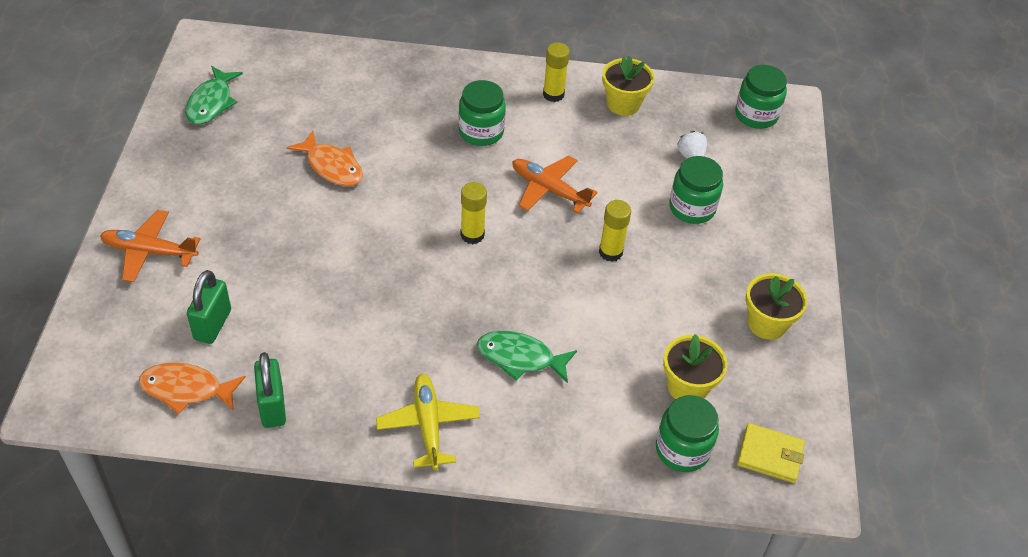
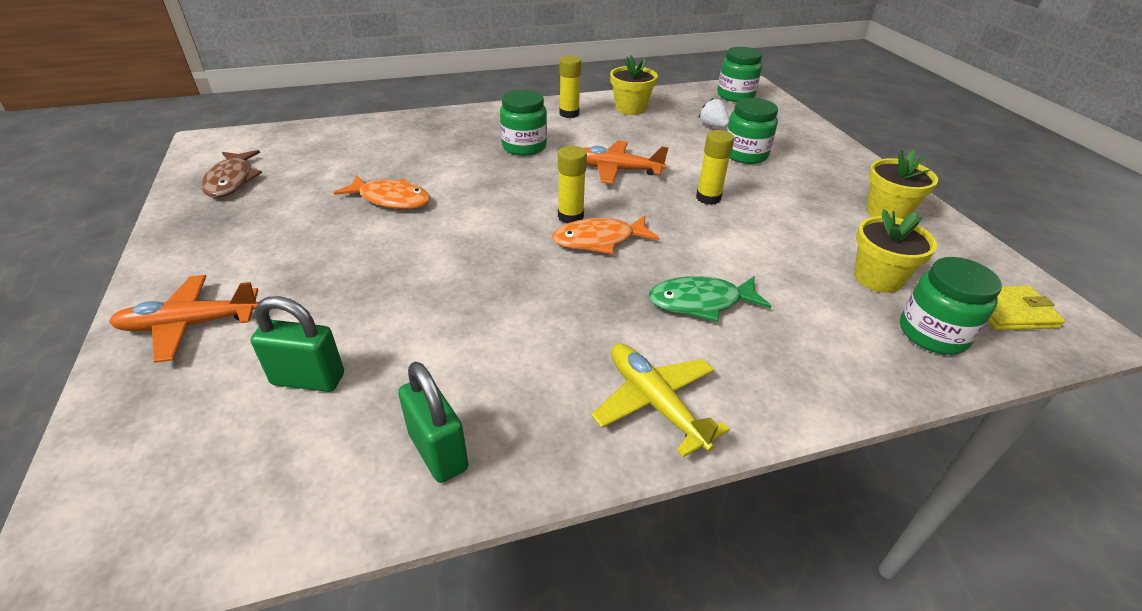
camera: 20 degrees left, 10 degrees down
orange fish [139,362,246,414] -> orange fish moved to [552,215,659,254]
green fish [185,66,243,124] -> brown fish [201,150,262,198]
green padlock [187,270,231,344] -> green padlock turned 75 degrees counterclockwise [251,296,344,392]

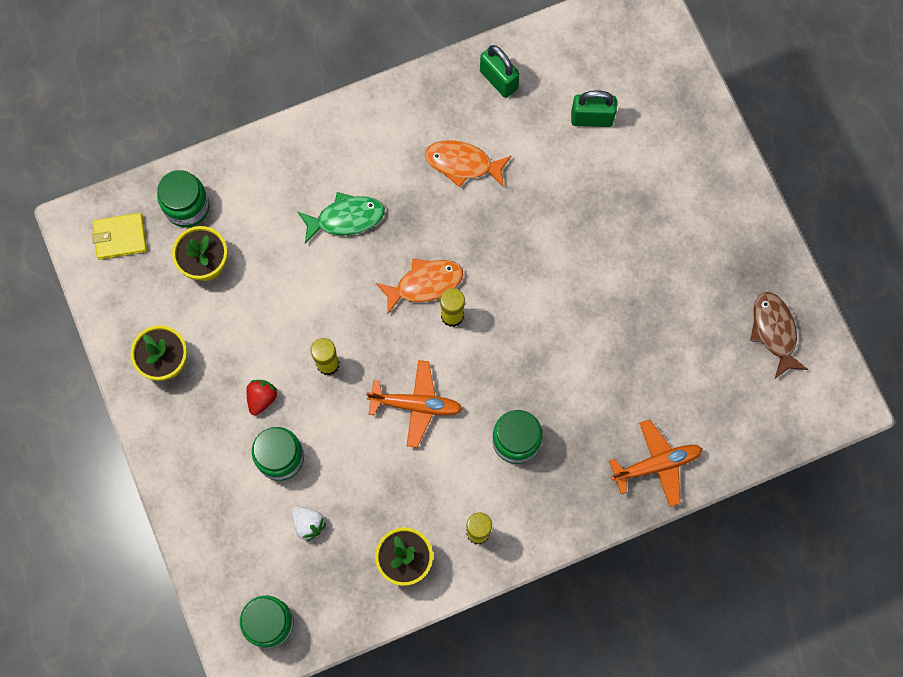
camera: 175 degrees right, 35 degrees up
orange plane [109,275,259,363] -> orange plane moved to [609,420,703,507]
orange fish [334,175,431,209] -> orange fish moved to [425,140,511,188]
yellow plane [591,343,730,457] -> none
none -> red strawberry [246,380,277,415]

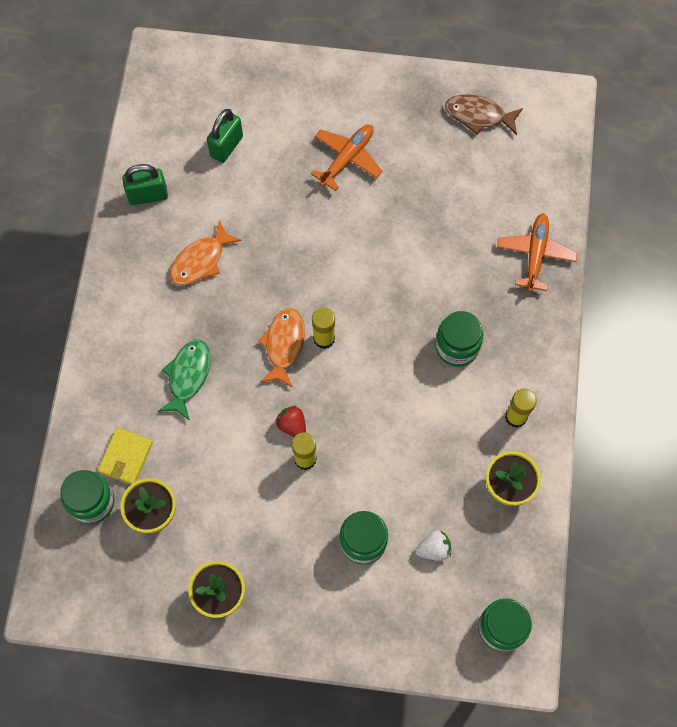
camera: 60 degrees left, 5 degrees down
yellow wallet [92,213,147,260] -> yellow wallet moved to [97,427,153,485]
red strawberry [246,380,277,415] -> red strawberry moved to [275,406,306,437]
orange plane [366,360,463,448] -> orange plane moved to [311,124,383,191]

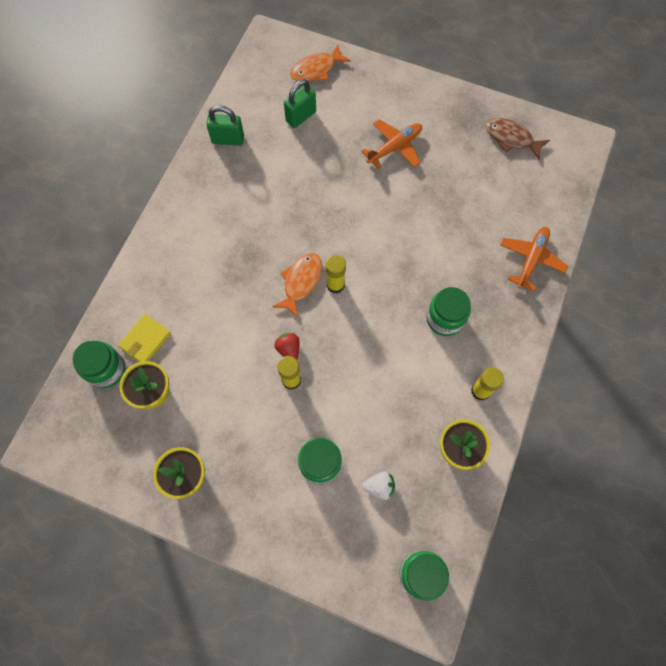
camera: 15 degrees right, 0 degrees up
green fish [158,340,211,421] -> none
orange fish [170,220,242,285] -> orange fish moved to [290,44,351,81]

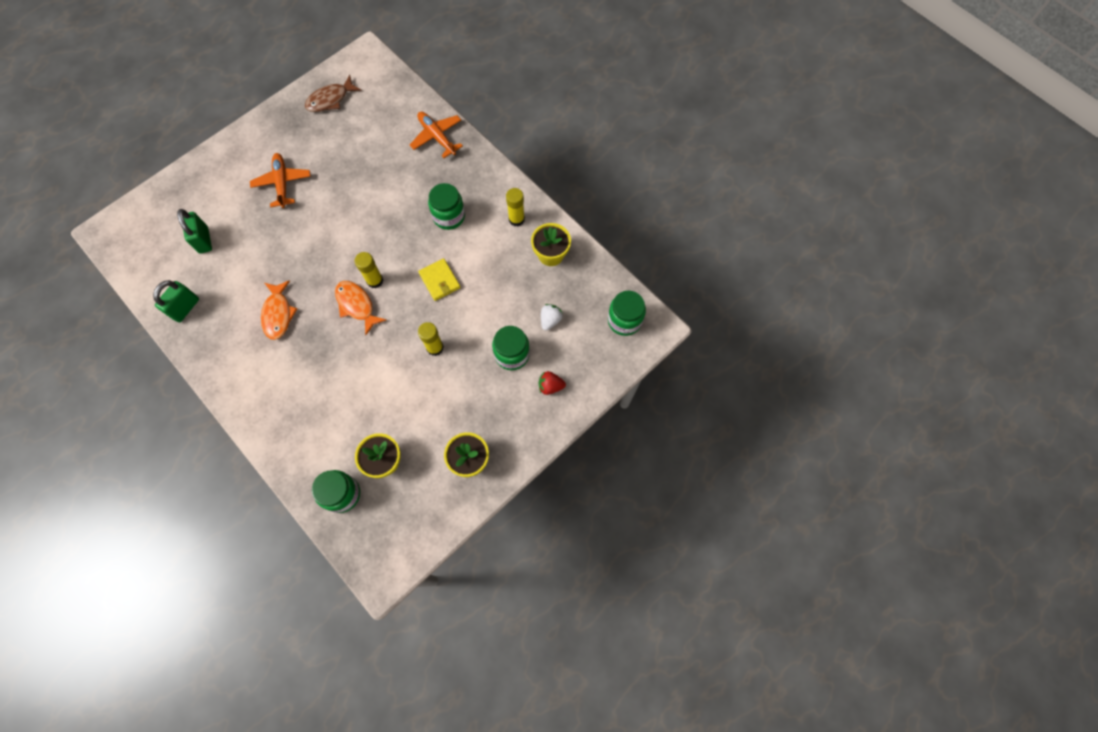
camera: 65 degrees left, 0 degrees up
yellow wallet [118,314,171,362] -> yellow wallet moved to [418,258,461,301]
red strawberry [275,333,300,360] -> red strawberry moved to [539,371,566,395]
orange fish [290,44,351,81] -> orange fish moved to [261,280,297,340]

